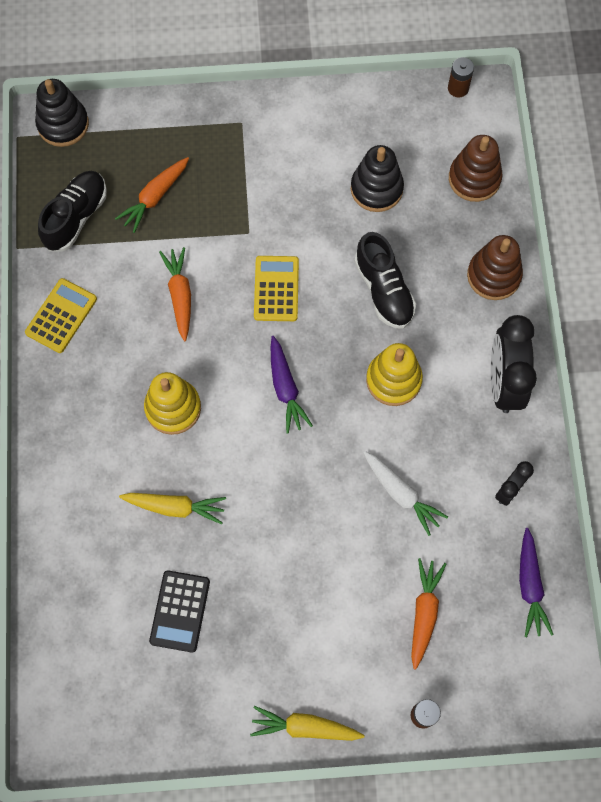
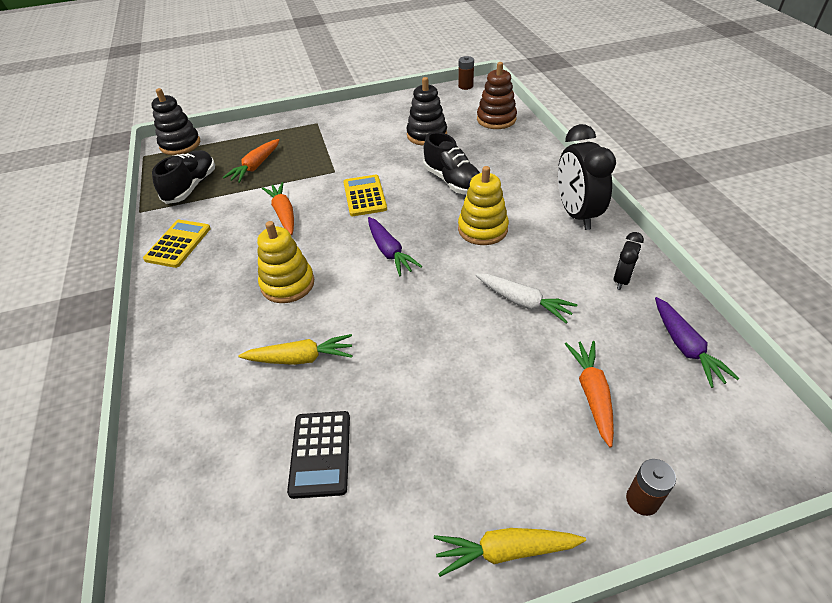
camera: 10 degrees left, 25 degrees down
brown stacking toy [467,235,523,300] -> none

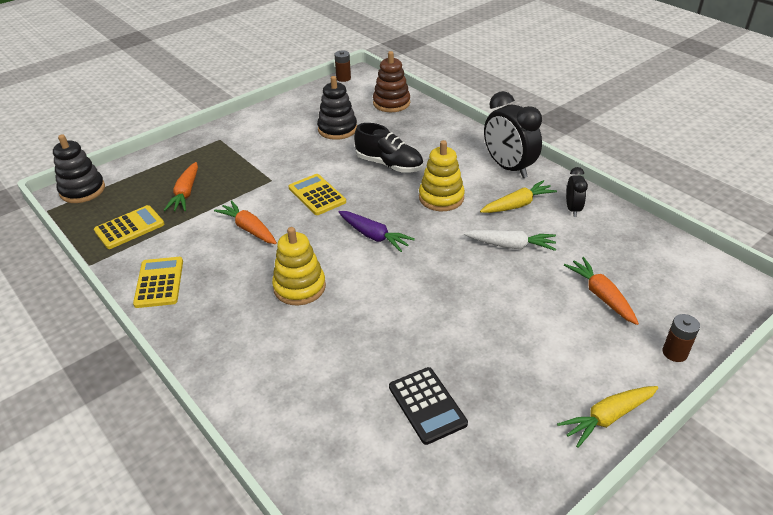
camera: 25 degrees left, 5 degrees down
black shoe [152,150,215,204] -> yellow calculator [94,205,164,249]
yellow carrot [238,334,353,365] -> yellow carrot moved to [480,180,557,213]
purple carrot [655,297,739,388] -> none

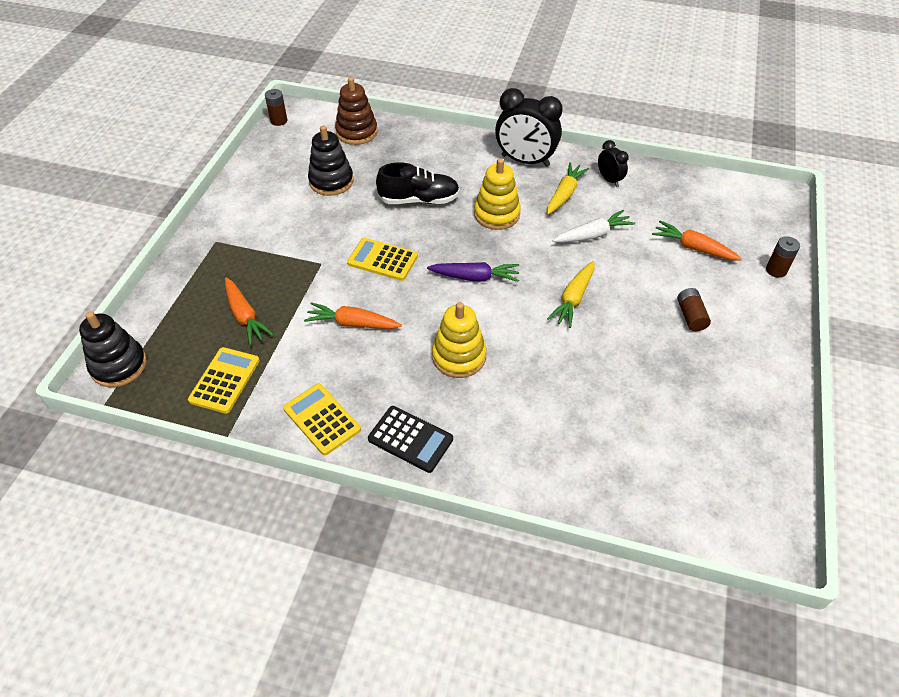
camera: 35 degrees left, 10 degrees up
black calculator [389,367,468,445] -> black calculator moved to [368,406,453,473]
yellow carrot [557,386,658,448] -> yellow carrot moved to [547,261,595,328]
none -> brown battery [677,288,711,331]

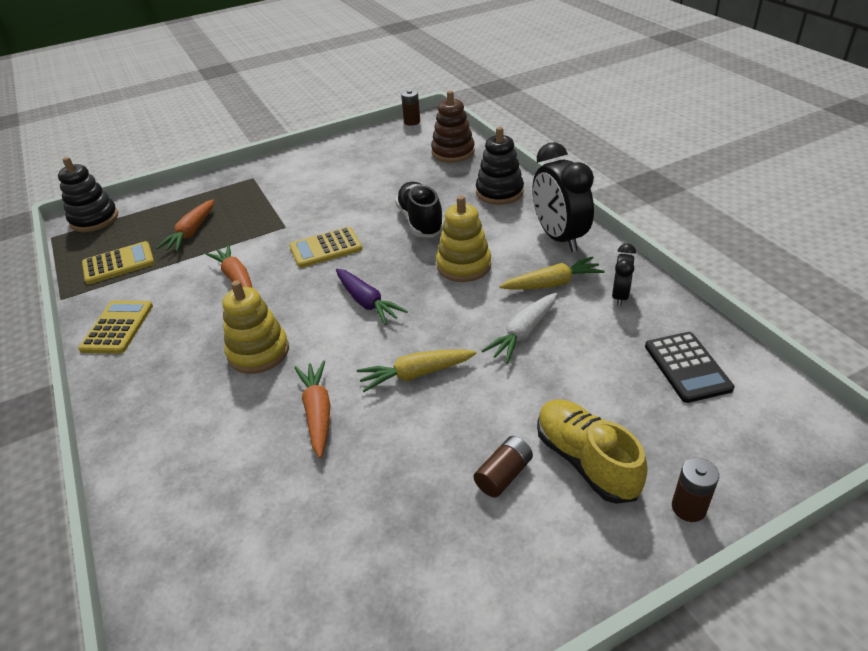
camera: 50 degrees right, 10 degrees down
black stacking toy [308,126,353,196] -> black stacking toy moved to [476,127,524,205]
yellow calculator [347,238,418,281] -> yellow calculator turned 90 degrees counterclockwise [289,227,362,268]
black calculator [368,406,453,473] -> black calculator moved to [645,332,734,403]
black shoe [376,162,460,204] -> black shoe turned 150 degrees counterclockwise [395,182,444,238]
white carrot [553,210,635,243] -> white carrot turned 105 degrees clockwise [482,293,557,364]
orange carrot [652,221,742,261] -> orange carrot moved to [294,360,331,458]
none -> yellow shoe [537,399,647,504]

